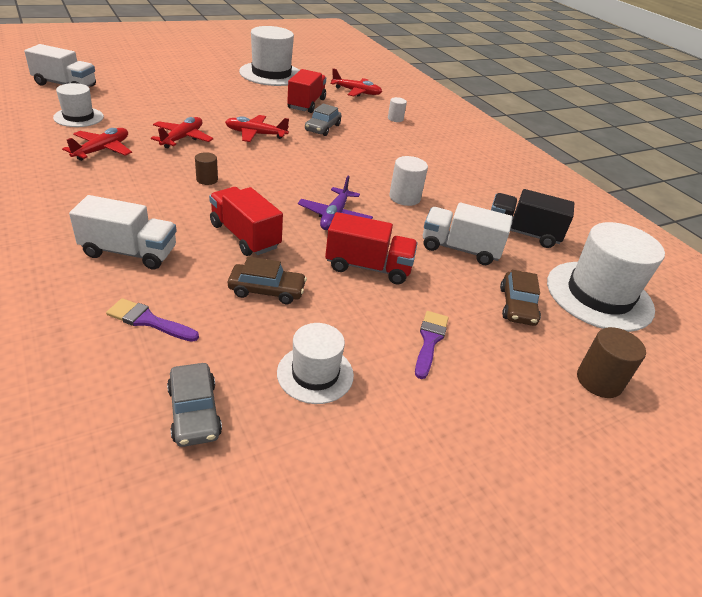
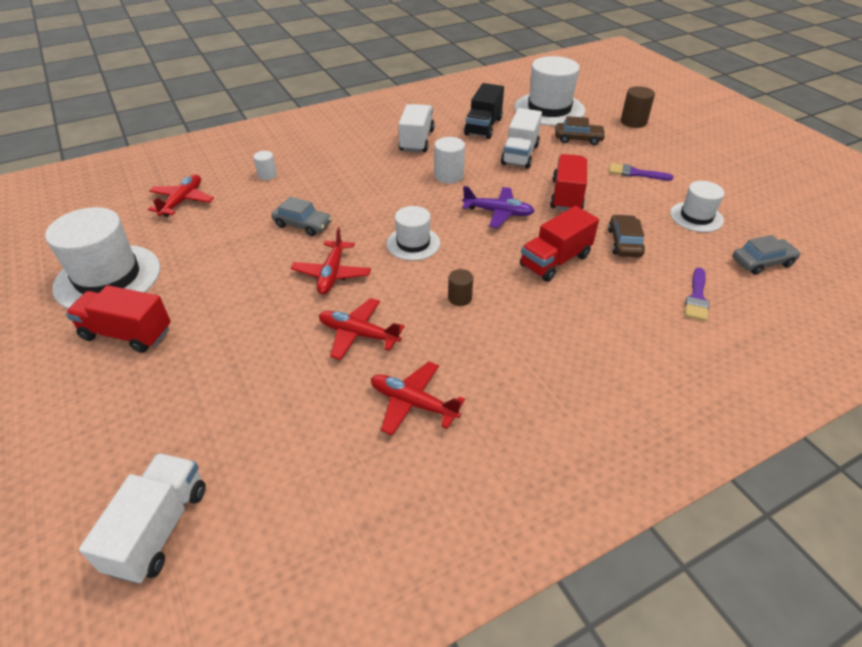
camera: 85 degrees left, 5 degrees up
white hat [53,83,104,127] -> white hat moved to [386,206,440,261]
white truck [69,195,177,269] -> white truck moved to [399,104,435,152]
red truck [287,69,326,113] -> red truck moved to [66,285,171,353]

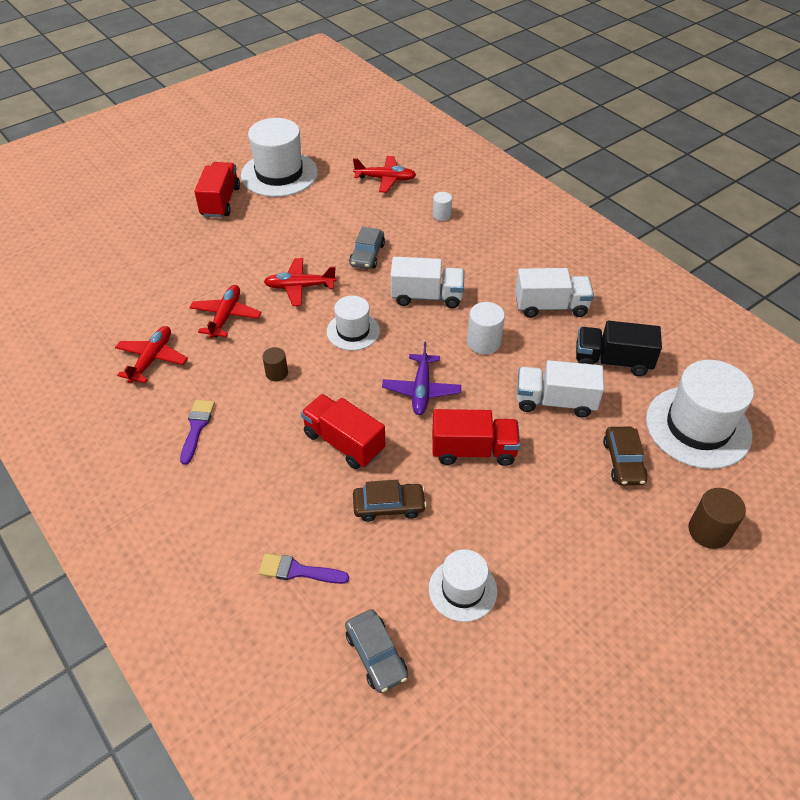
camera: 80 degrees right, 5 degrees up
white truck [79,453,206,584] -> white truck moved to [391,257,464,308]
purple brush [609,163,674,181] -> purple brush moved to [180,400,215,465]

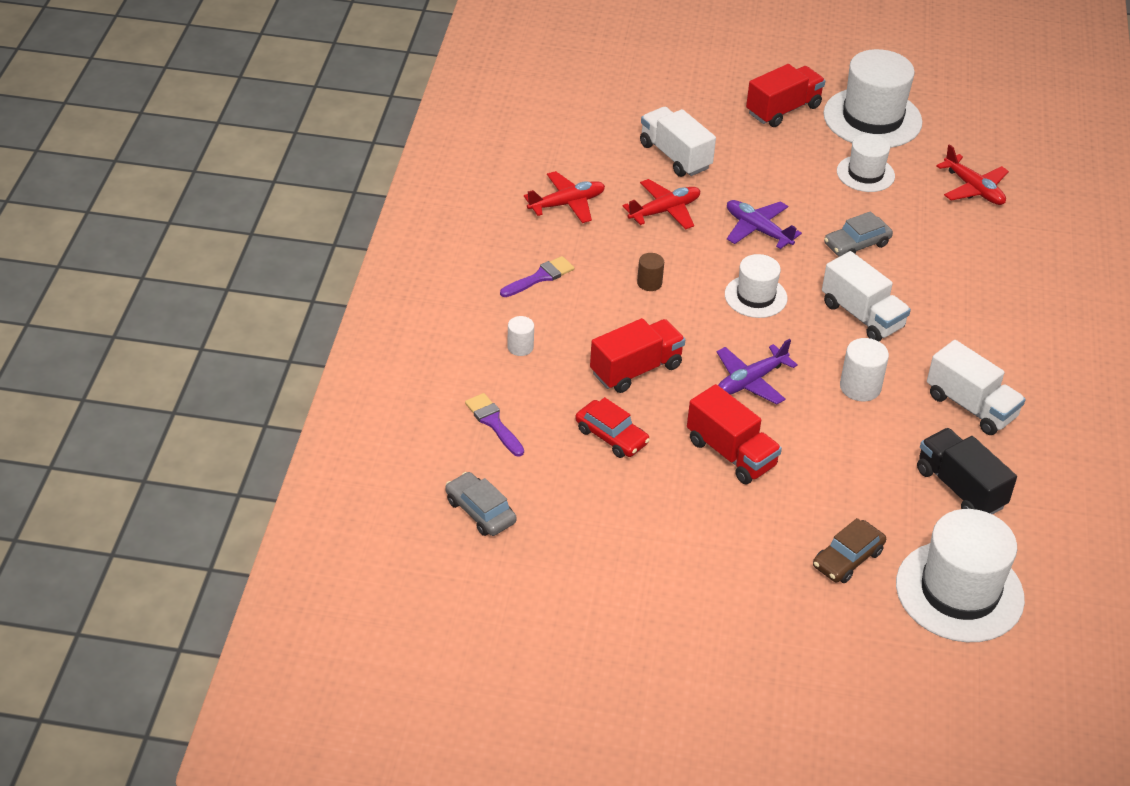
camera: 45 degrees right, 5 degrees down
red plane [264,258,337,306] -> purple plane [727,200,802,249]
red truck [301,394,385,469] -> red truck turned 60 degrees clockwise [590,318,685,393]
grey car [345,609,408,693] -> grey car turned 120 degrees clockwise [445,472,517,536]
brown car [353,480,427,522] -> red car [575,397,650,458]
white hat [429,549,497,622] -> white hat moved to [837,134,895,192]
white cylinder [433,192,452,221] -> white cylinder moved to [507,316,534,356]
white truck [517,360,604,418] -> white truck moved to [640,107,716,177]
brown cylinder [688,488,746,549] -> none

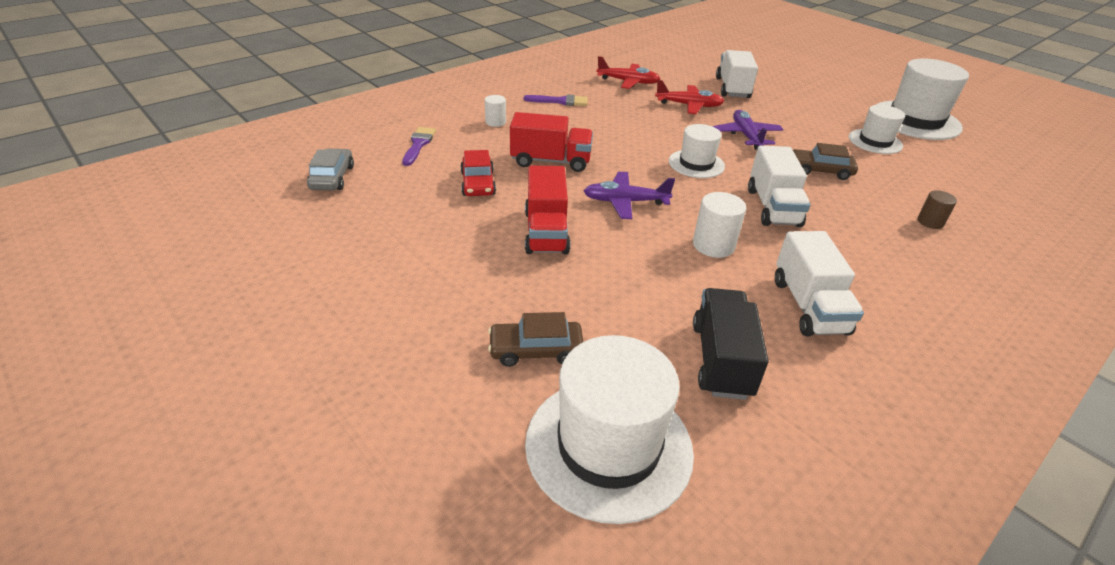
camera: 40 degrees right, 5 degrees down
brown cylinder [637,253,664,291] -> brown cylinder moved to [917,190,957,229]
red truck [746,64,825,127] -> none
grey car [824,211,893,257] -> brown car [793,143,858,180]
red plane [936,144,1009,205] -> none

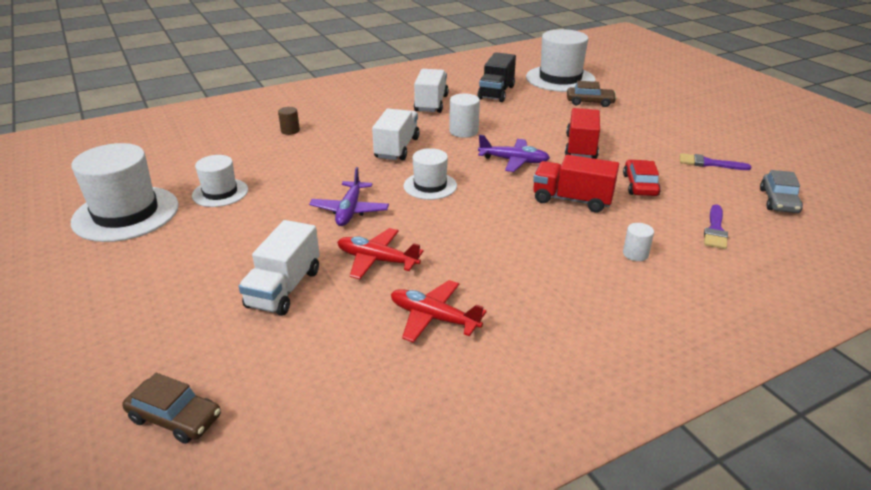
camera: 165 degrees left, 5 degrees down
purple brush [524,94,588,106] -> purple brush moved to [680,153,751,170]
brown car [793,143,858,180] -> brown car moved to [122,373,221,444]

